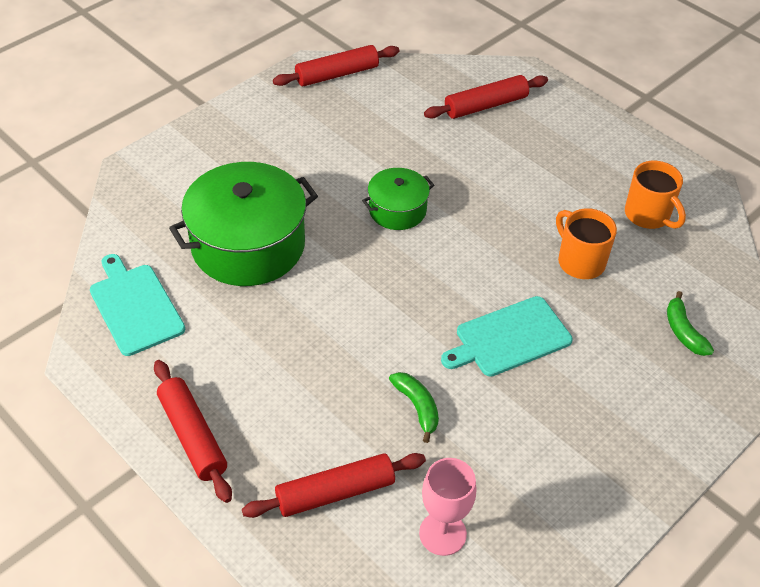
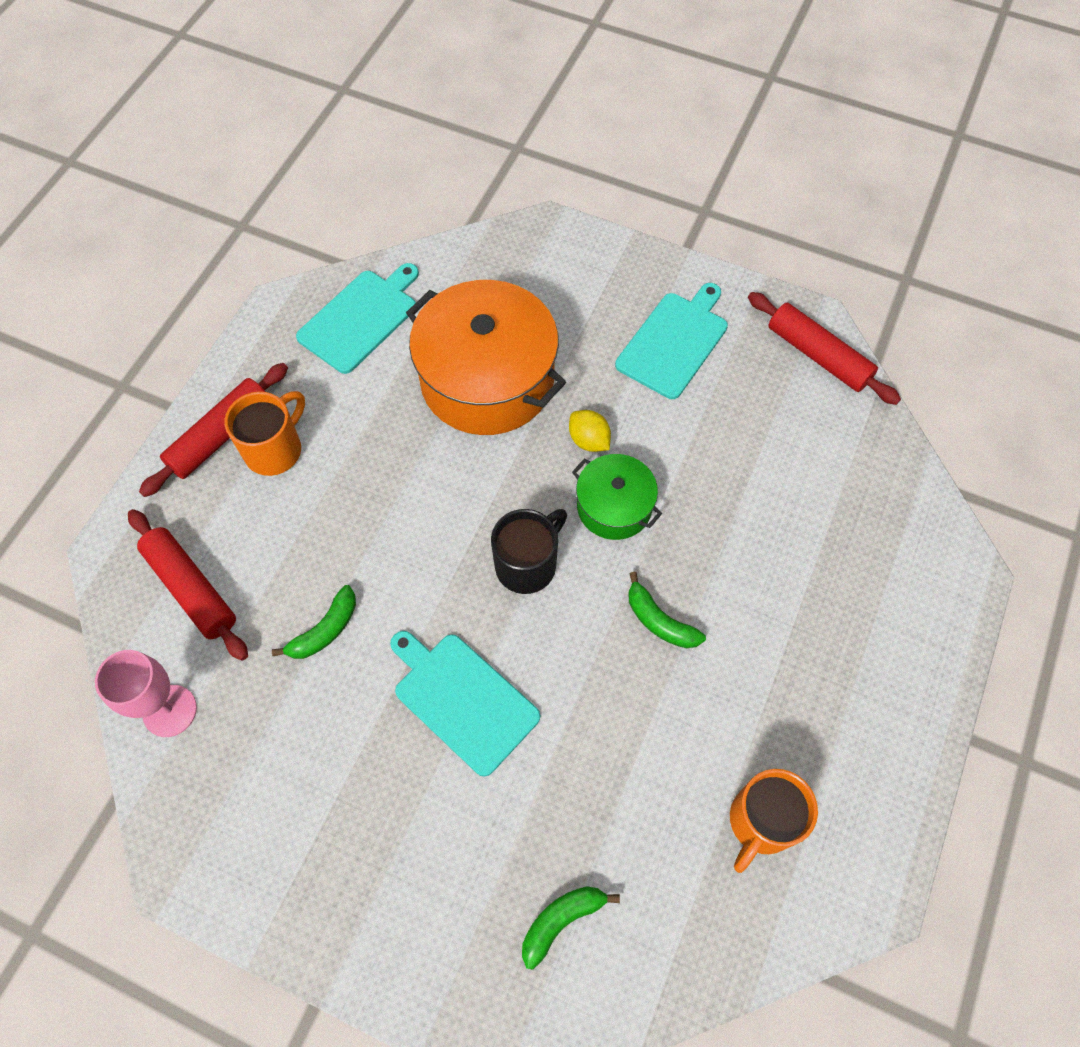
camera: 70 degrees right, 15 degrees up
green pot [169,162,318,286] -> orange pot [406,280,566,435]
red rolling pin [424,75,548,119] -> none
orange mug [556,208,617,279] -> orange mug moved to [224,391,305,476]
none -> black mug [491,509,567,594]
none -> yellow lemon [569,410,611,452]
none -> turquoise cutting board [615,283,728,399]
none -> green banana [628,572,706,648]

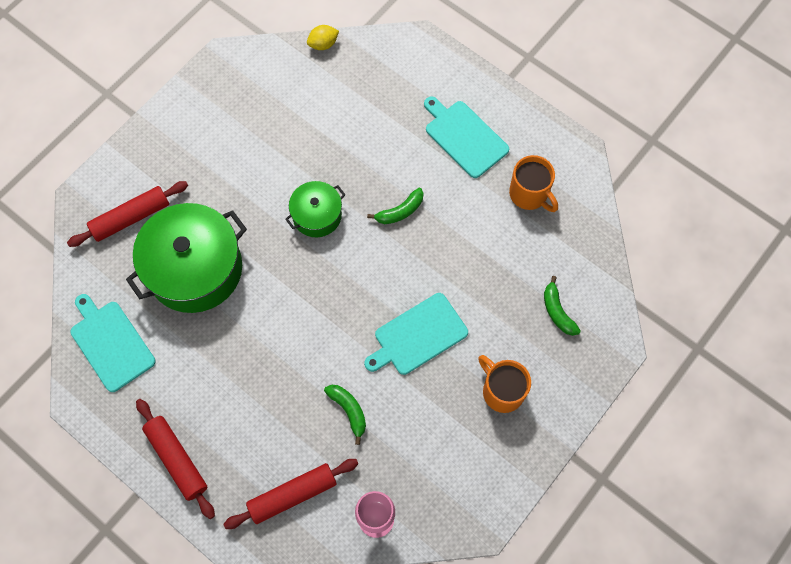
camera: 75 degrees left, 5 degrees up
orange mug [224,391,305,476] -> orange mug moved to [478,355,531,413]
orange pot [406,280,566,435] -> green pot [126,203,247,313]
black mug [491,509,567,594] -> none
yellow lemon [569,410,611,452] -> yellow lemon moved to [307,25,339,50]
turquoise cutting board [615,283,728,399] -> turquoise cutting board moved to [424,96,509,178]
red rolling pin [748,292,901,405] -> red rolling pin moved to [67,181,188,247]

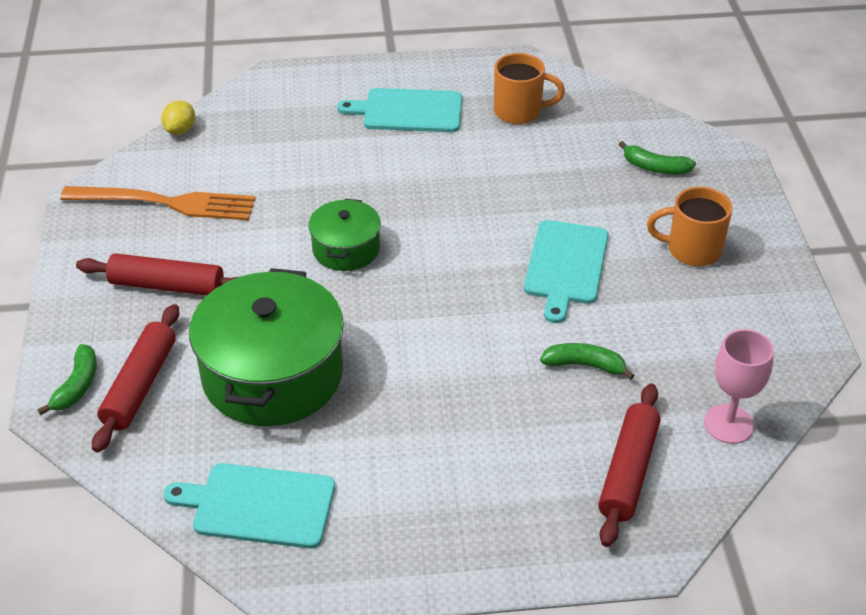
camera: 45 degrees left, 25 degrees down
red rolling pin [136,399,215,519] -> red rolling pin moved to [76,253,241,295]
green banana [367,188,424,224] -> green banana moved to [38,344,97,415]
none -> orange fork [60,186,256,221]

